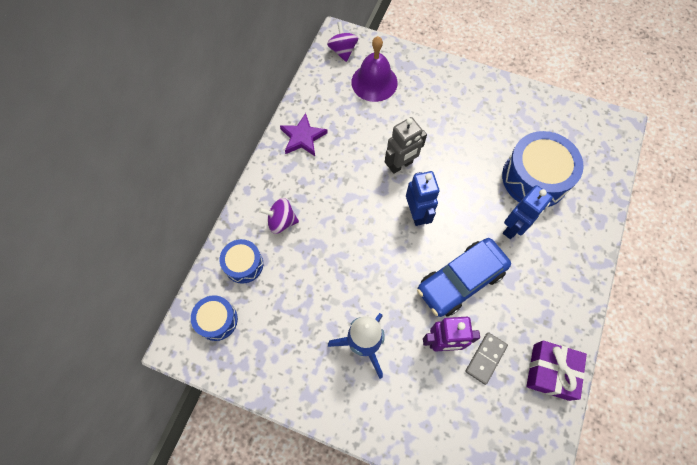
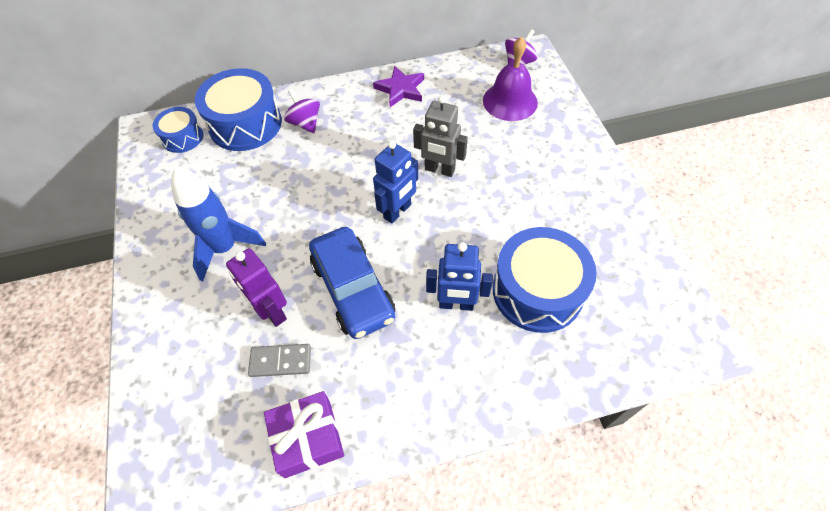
camera: 55 degrees right, 10 degrees down
blue drum [220,239,263,284] -> blue drum [195,68,282,151], size x1.80
blue car [417,238,511,317] -> blue car turned 135 degrees counterclockwise [309,227,395,339]

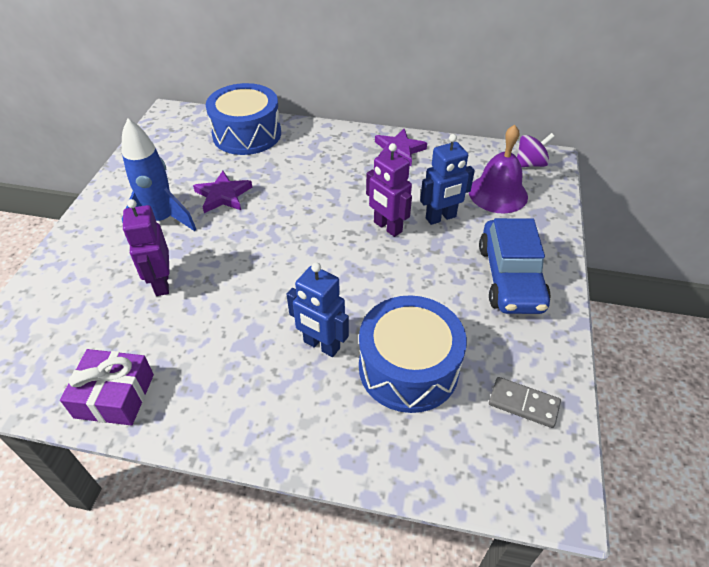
camera: 25 degrees right, 10 degrees down
blue drum [153,107,204,153] -> none
grey domino [248,344,311,377] -> grey domino moved to [489,377,561,428]
purple spinning top [284,89,320,133] -> none
blue car [309,227,395,339] -> blue car moved to [479,218,551,314]
blue robot [373,140,418,223] -> blue robot moved to [420,134,475,225]
grey robot [413,95,468,177] -> purple robot [366,143,412,237]
none -> purple star [193,170,252,213]

